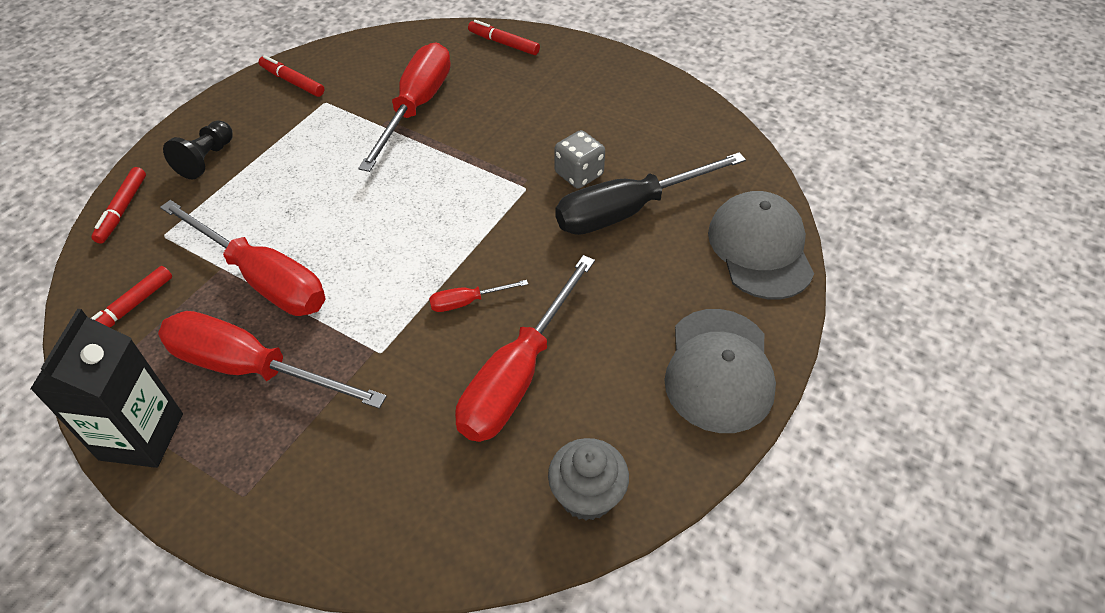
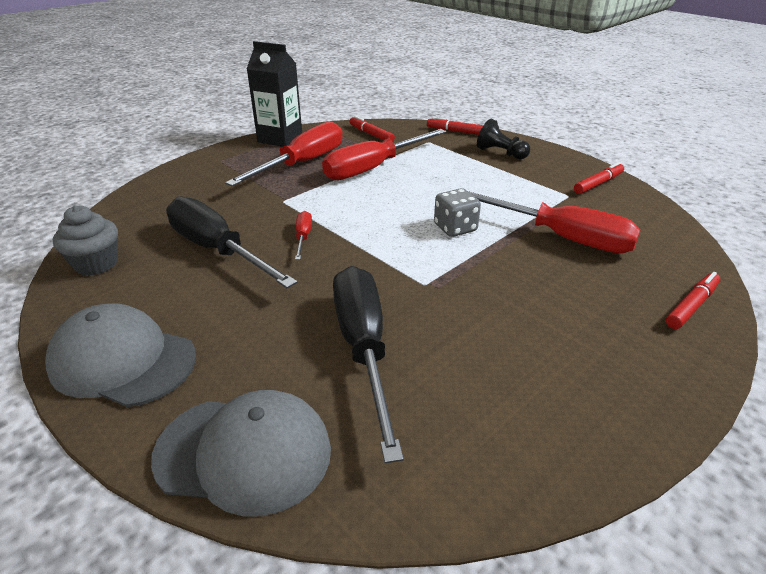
camera: 105 degrees right, 15 degrees down
red screwdriver [455,255,595,442] -> black screwdriver [166,196,297,288]
grey dice [555,130,605,189] -> grey dice moved to [434,188,481,237]

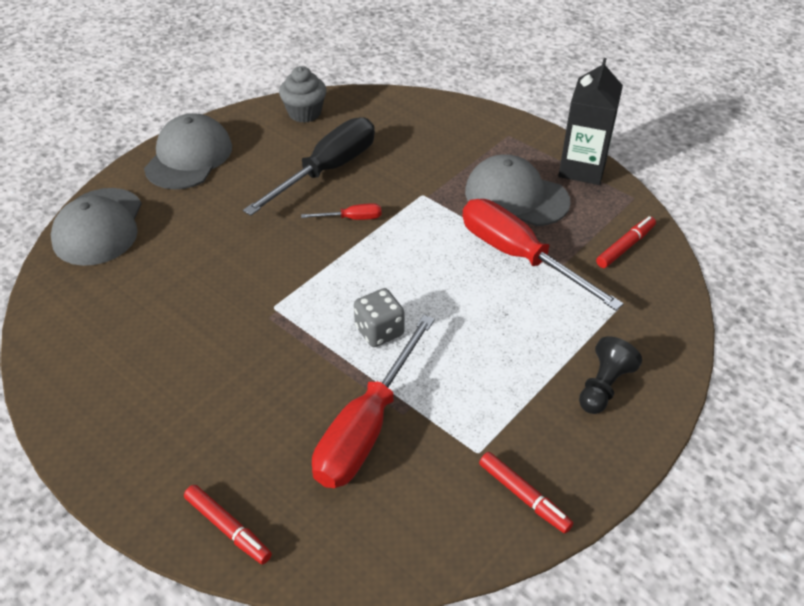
camera: 85 degrees right, 10 degrees up
red screwdriver [225,121,343,186] -> grey cap [465,154,571,226]
black screwdriver [333,266,404,463] -> none
red marker [427,117,483,135] -> none

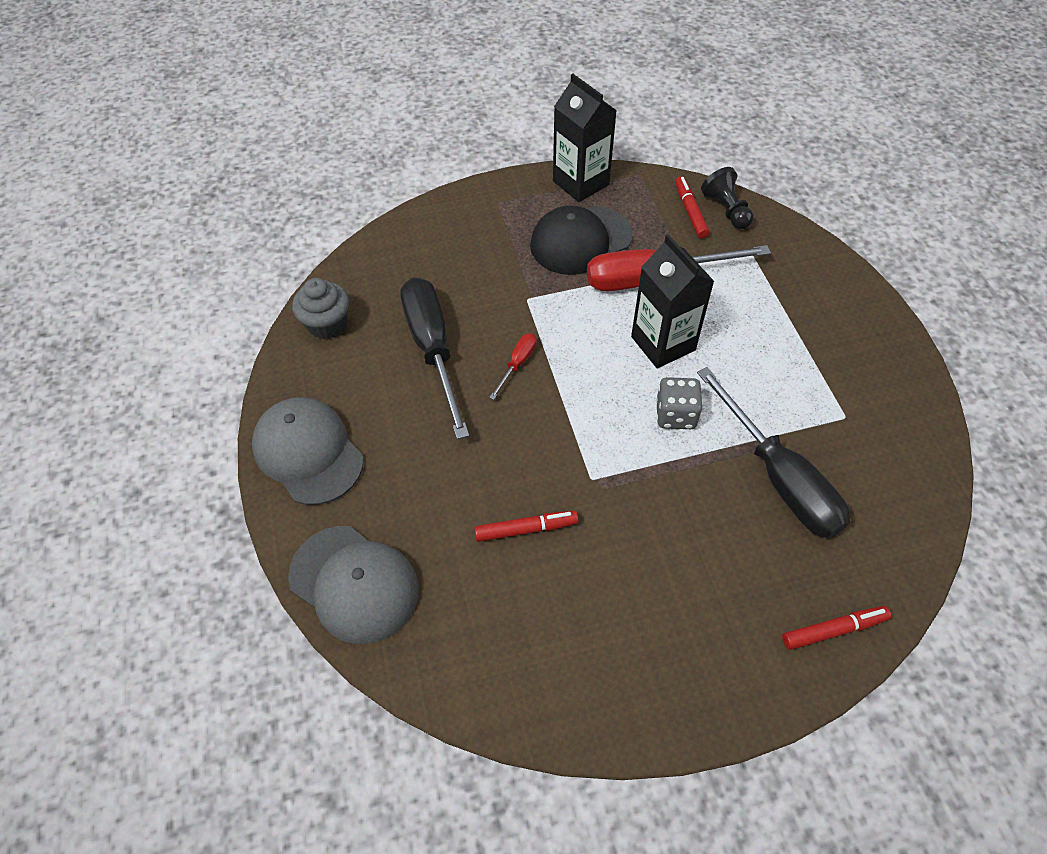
camera: 55 degrees left, 10 degrees up
red screwdriver [312,315,435,488] -> black screwdriver [697,367,850,538]
grey cap [465,154,571,226] -> black cap [530,205,633,275]
red marker [479,452,573,533] -> red marker moved to [474,511,578,542]
black pawn [579,336,642,414] -> black pawn moved to [701,167,754,229]
none -> black carton [631,234,715,368]

